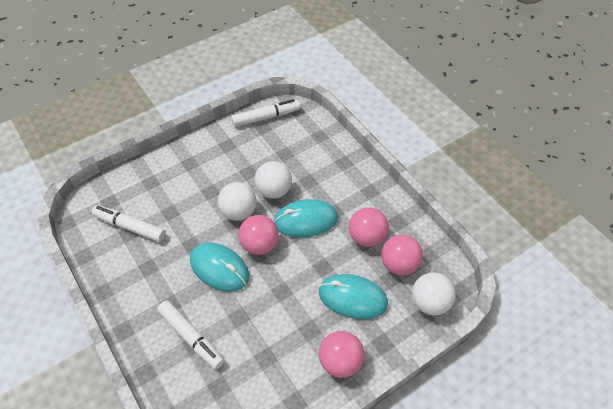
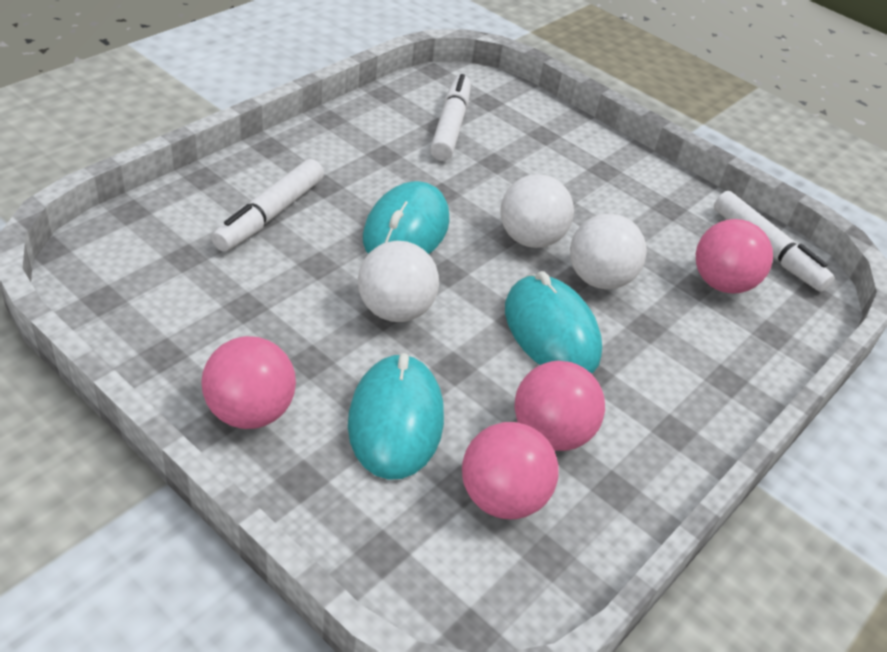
camera: 70 degrees right, 10 degrees down
pink ball [239,215,279,255] -> pink ball moved to [696,219,773,294]
white ball [412,272,456,316] -> white ball moved to [358,241,439,322]

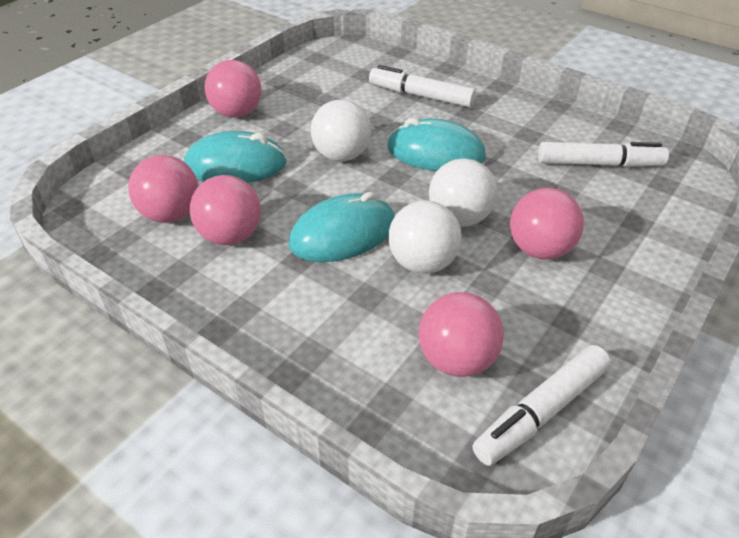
camera: 90 degrees right, 0 degrees up
none -> pink ball [510,188,584,259]

